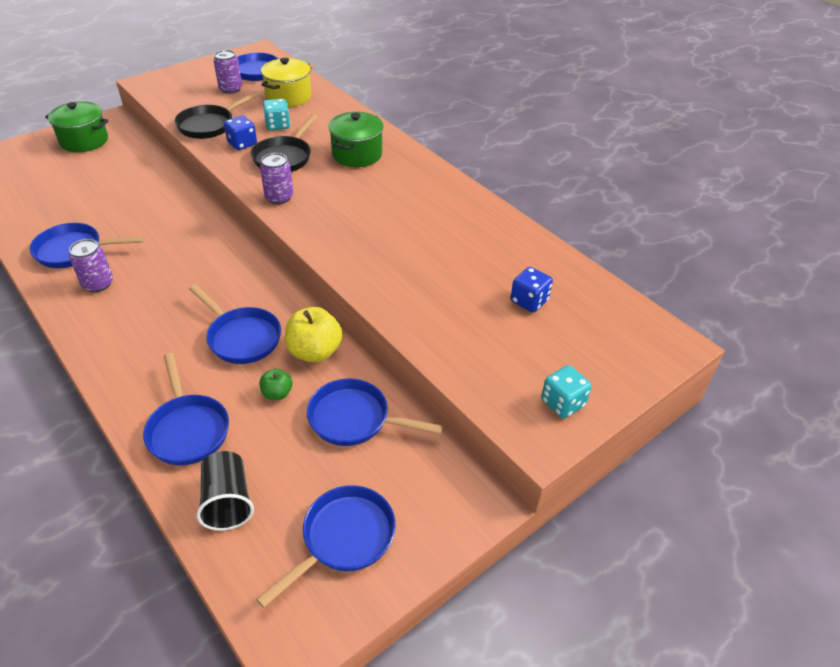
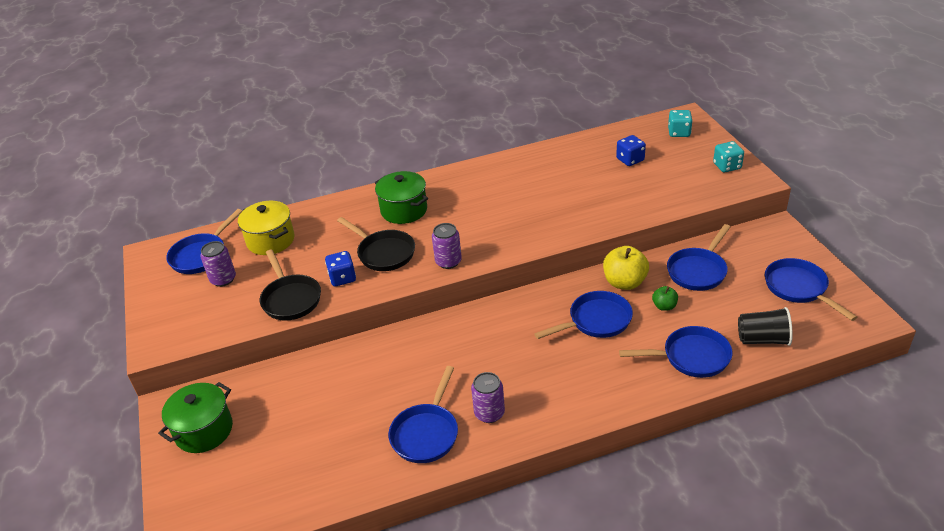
camera: 65 degrees left, 5 degrees down
turquoise dice [263,99,290,130] -> turquoise dice moved to [668,110,693,137]

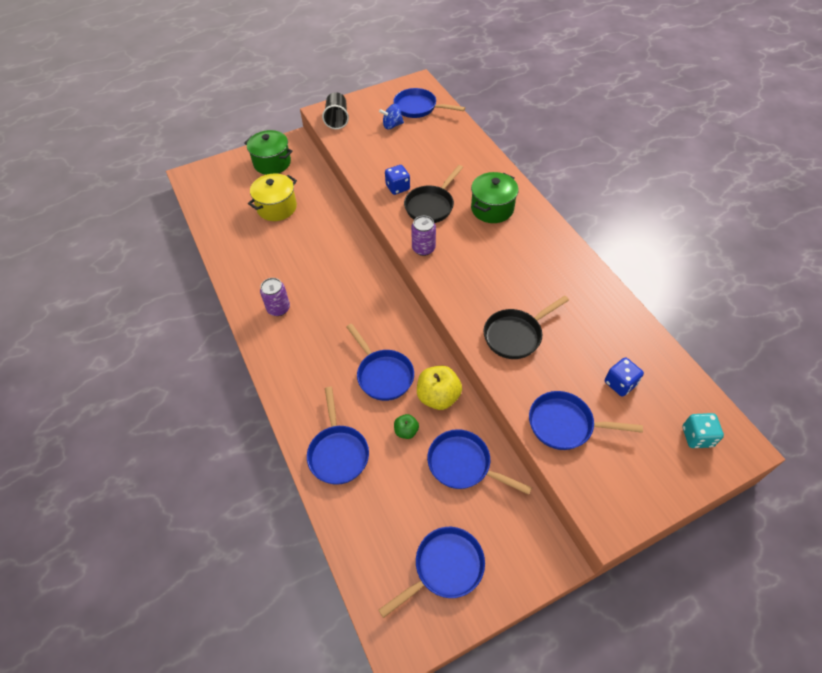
camera: 80 degrees right, 15 degrees up
purple can [200,241,236,287] -> blue spinning top [379,104,404,129]
yellow pot [238,201,295,255] -> yellow pot moved to [248,174,297,221]
black pan [260,250,321,321] -> black pan moved to [483,296,569,359]
blue pan [388,366,458,463] -> blue pan moved to [529,391,643,450]
turquoise dice [713,141,744,172] -> none
black cup [738,307,793,346] -> black cup moved to [322,92,349,129]

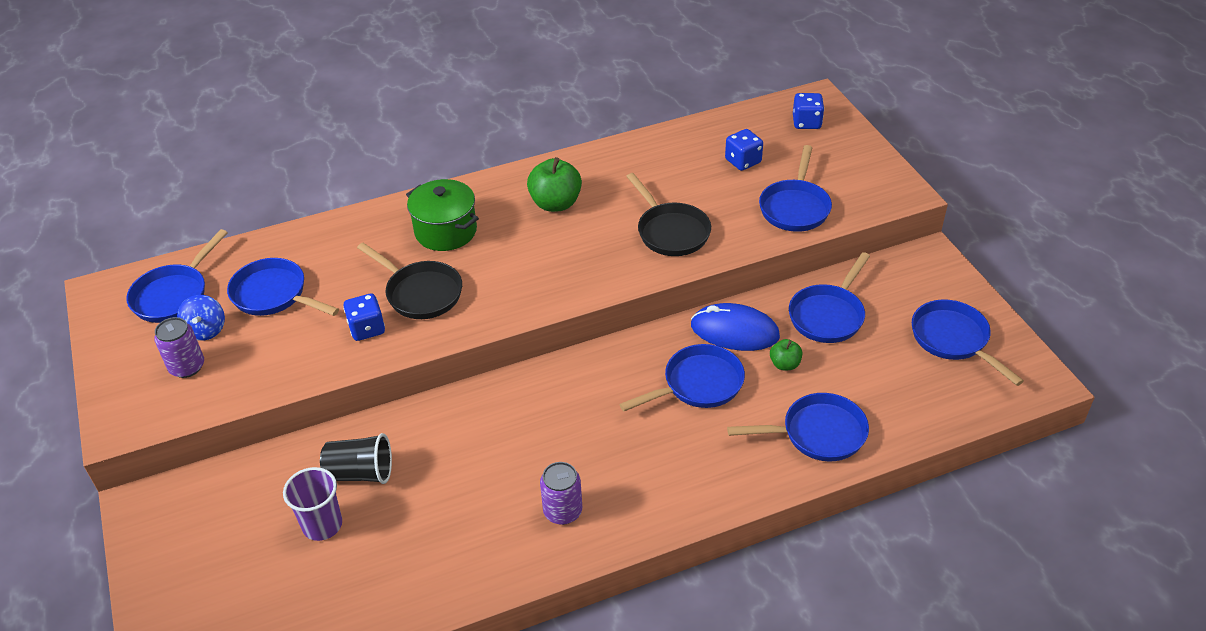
camera: 85 degrees left, 10 degrees down
green pot [244,130,293,175] -> none
yellow pot [248,174,297,221] -> purple cup [283,467,342,541]
black cup [322,92,349,129] -> black cup moved to [320,433,392,484]
purple can [411,216,436,256] -> purple can moved to [154,317,204,378]
yellow apple [417,366,462,410] -> blue mouse [691,303,780,351]
turquoise dice [683,413,724,448] -> blue dice [793,93,824,129]
none -> blue pan [227,258,339,316]
none -> green apple [527,157,582,212]

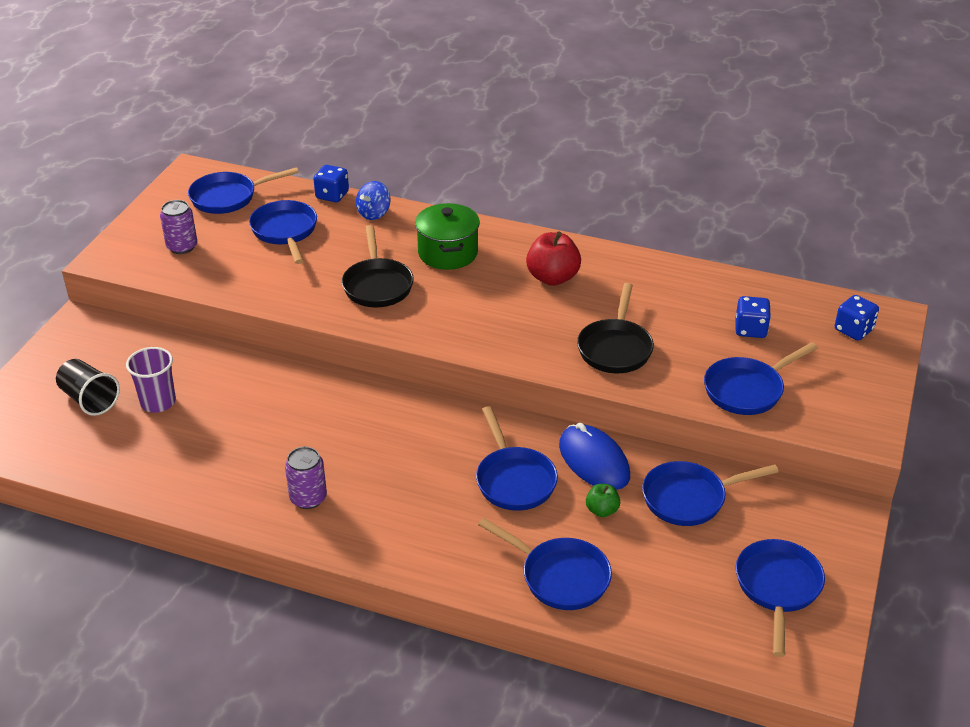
camera: 40 degrees right, 5 degrees down
blue spinning top [177,295,225,341] -> blue spinning top moved to [356,181,391,220]
black cup [320,433,392,484] -> black cup moved to [56,359,120,416]
blue dice [343,294,385,341] -> blue dice moved to [314,165,349,202]
green apple [527,157,582,212] -> red apple [526,232,581,286]
blue pan [619,344,745,411] -> blue pan turned 60 degrees clockwise [476,406,558,511]

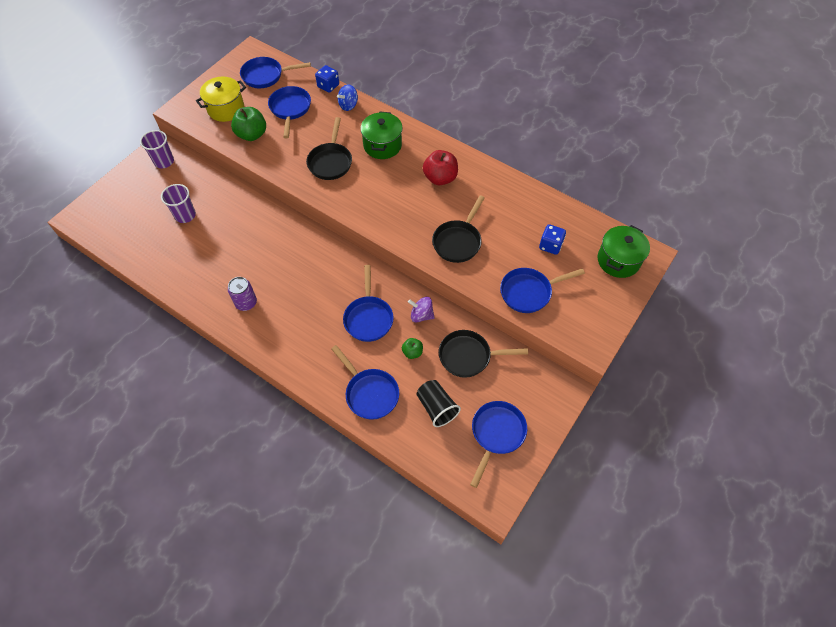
camera: 15 degrees right, 20 degrees up
black cup [56,359,120,416] -> black cup moved to [417,380,461,427]
purple can [160,200,197,254] -> yellow pot [196,77,246,122]
blue mouse [559,423,630,490] -> purple spinning top [408,297,435,323]
blue pan [642,461,779,526] -> black pan [439,330,528,378]
blue dice [835,295,879,341] -> green pot [598,225,650,278]
none -> purple cup [140,130,174,169]
none -> green apple [231,107,266,141]

